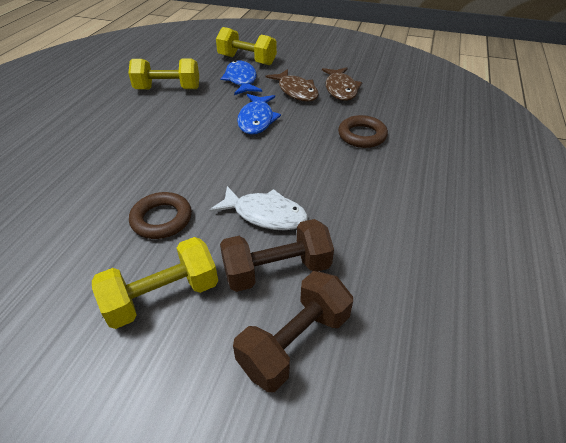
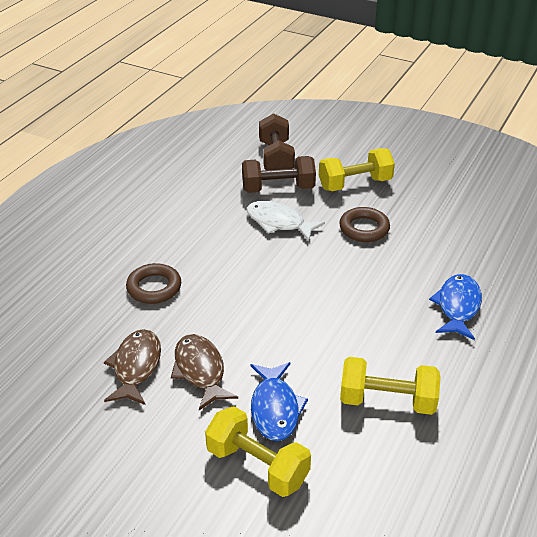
camera: 170 degrees left, 5 degrees down
brown dumbbell [233,271,353,392] -> brown dumbbell turned 60 degrees counterclockwise [259,113,295,170]
blue fish [237,94,281,135] -> blue fish moved to [429,274,482,340]

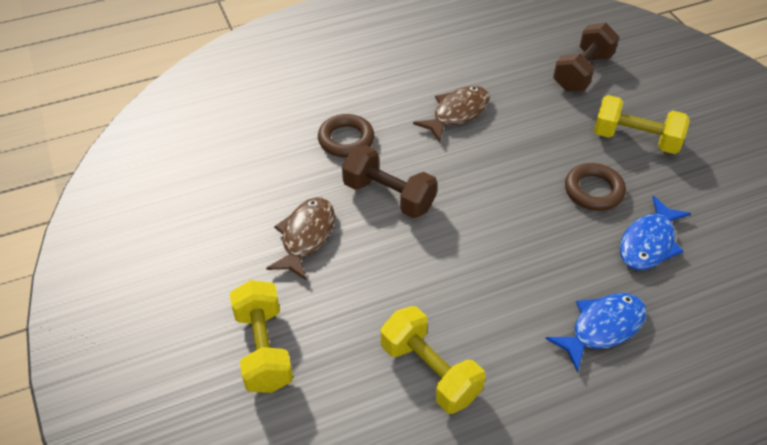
camera: 40 degrees right, 10 degrees up
brown fish [104,329,161,405] -> brown fish moved to [413,86,490,142]
brown dumbbell [242,156,316,193] -> brown dumbbell moved to [342,145,437,218]
white fish [247,201,325,241] -> none
blue fish [250,362,308,441] -> blue fish moved to [620,196,691,270]

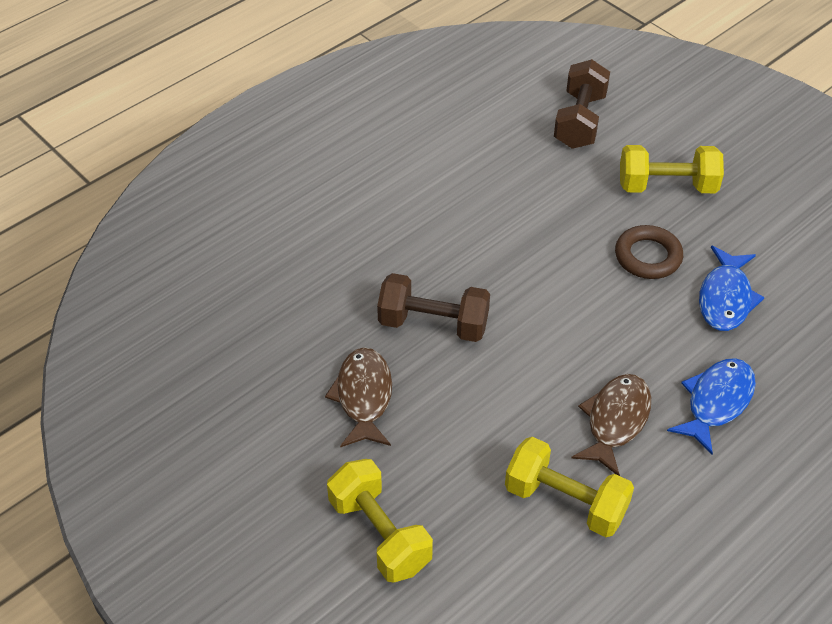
camera: 20 degrees left, 0 degrees up
brown ring [318,114,374,157] -> none
brown fish [413,86,490,142] -> brown fish moved to [571,374,651,476]

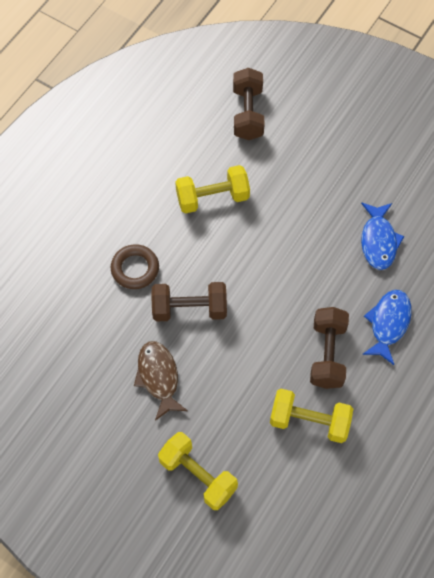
camera: 15 degrees left, 15 degrees up
brown fish [571,374,651,476] -> brown dumbbell [310,307,349,389]
brown ring [615,225,683,279] -> brown ring moved to [111,244,159,289]
yellow dumbbell [620,145,724,193] -> yellow dumbbell moved to [175,165,250,214]

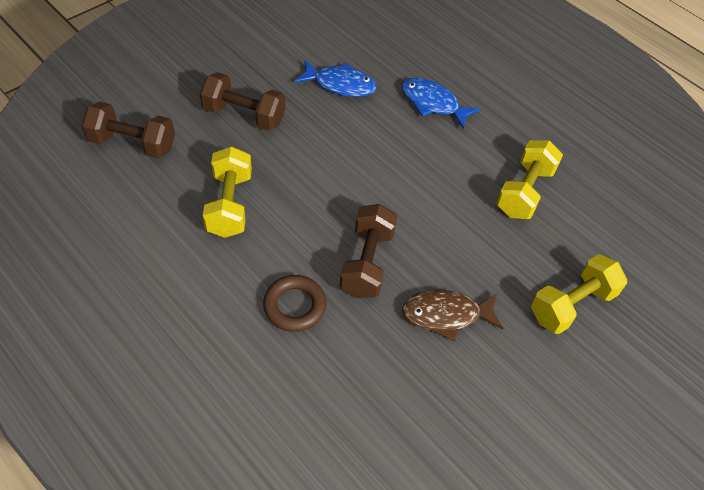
camera: 80 degrees left, 10 degrees down
brown dumbbell [310,307,349,389] -> brown dumbbell moved to [200,72,286,131]

